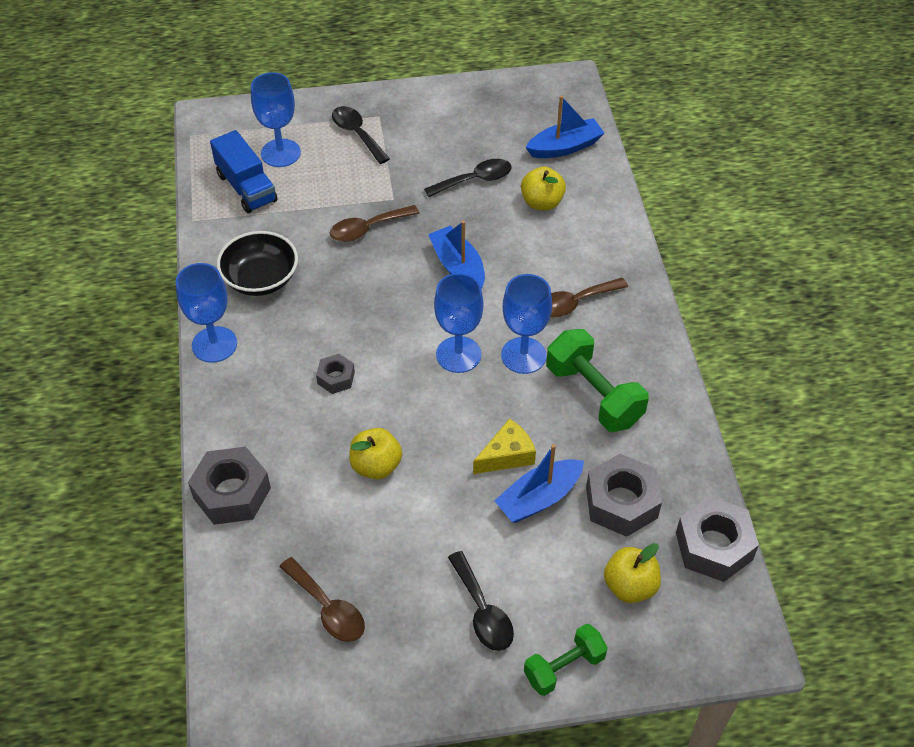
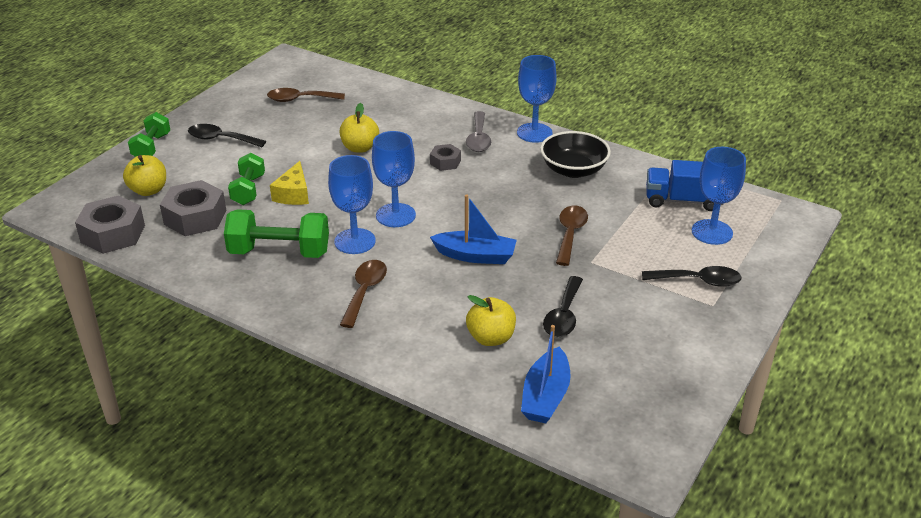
camera: 130 degrees right, 15 degrees down
grey nut [188,447,271,525] -> none
blue boat [494,444,584,523] -> green dumbbell [228,153,265,205]
none -> grey spoon [466,111,491,152]

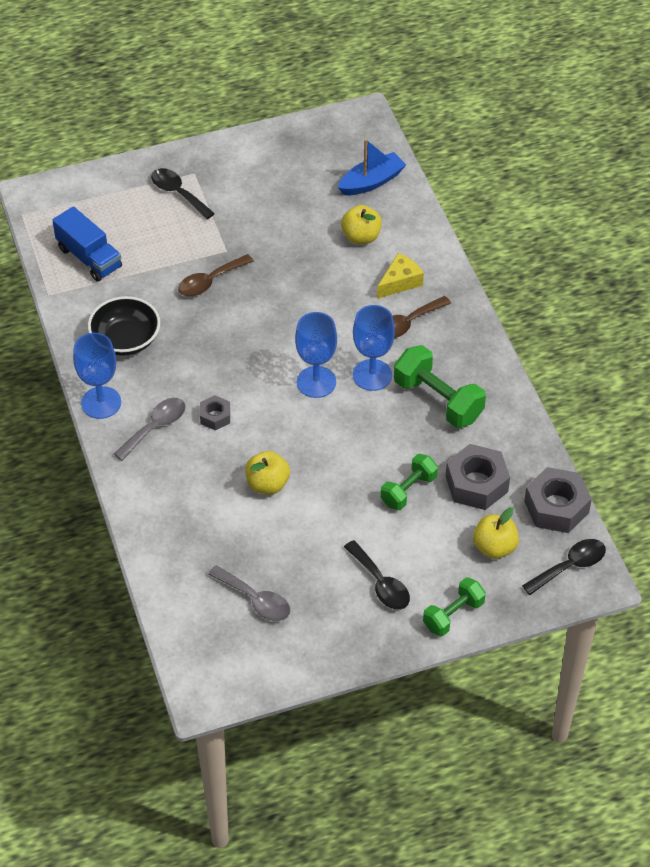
camera: 140 degrees left, 15 degrees up
brown spoon [267,88,345,102] -> grey spoon [208,565,290,621]
yellow cheese [270,161,309,205] -> yellow cheese moved to [377,253,424,299]
blue boat [430,194,517,264] -> none
black spoon [543,276,583,337] -> black spoon moved to [522,539,606,595]
blue goblet [692,147,746,245] -> none

